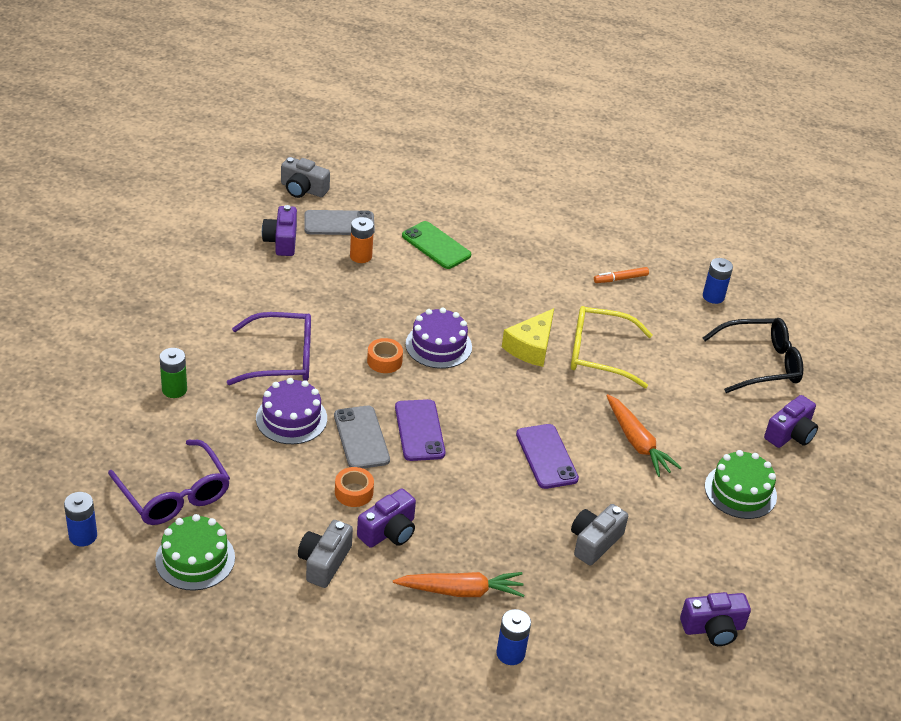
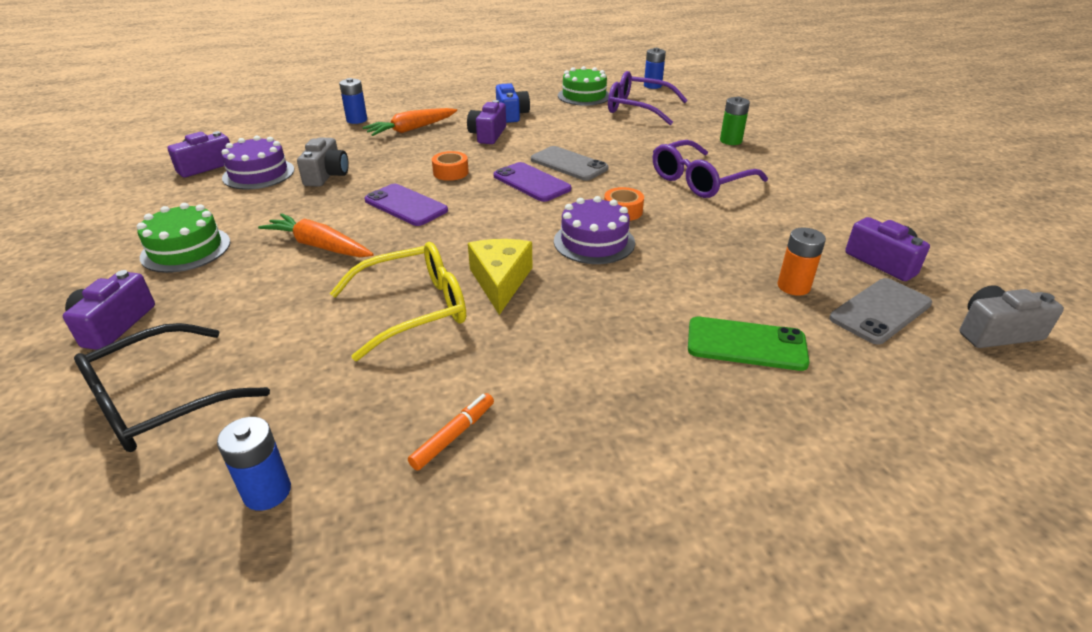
camera: 150 degrees right, 5 degrees down
purple cake [256,378,327,444] -> purple cake moved to [221,136,294,190]
grey camera [298,520,353,588] -> blue camera [496,83,530,123]
orange tape [335,467,374,507] -> orange tape moved to [432,151,469,181]

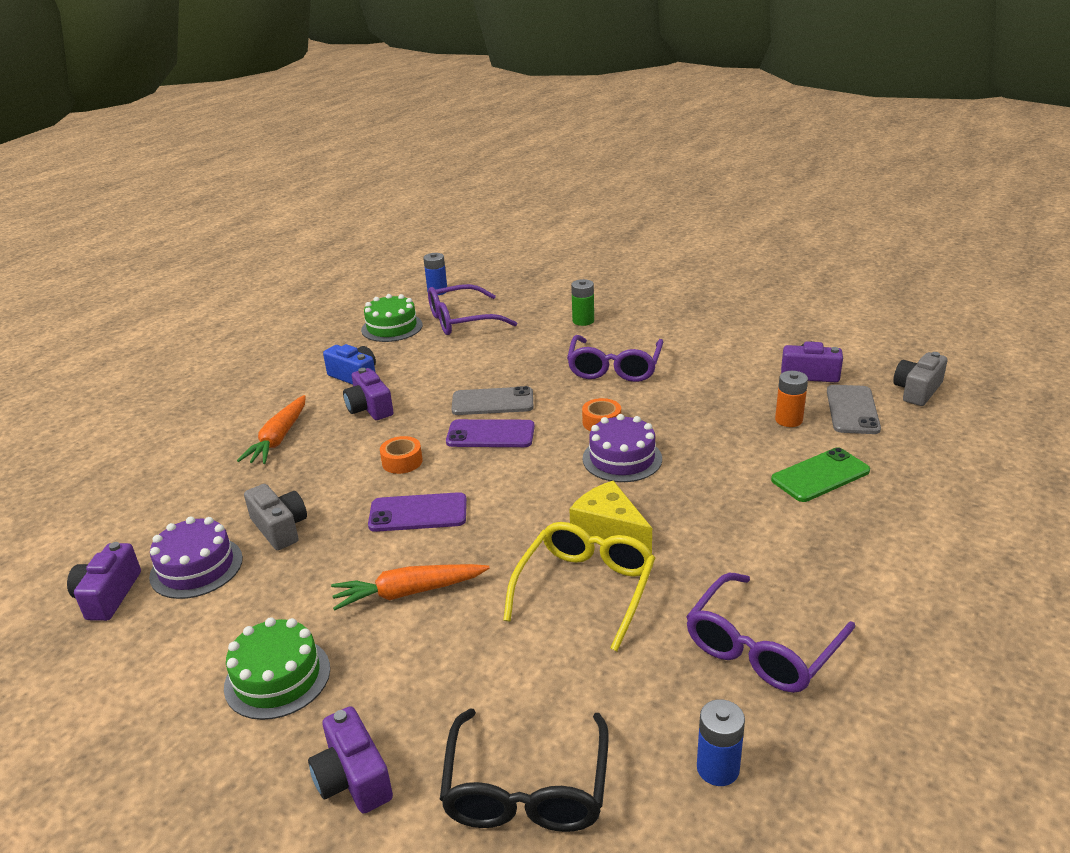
camera: 40 degrees left, 5 degrees down
blue battery [339,78,367,124] -> none
orange marker [408,393,494,470] -> purple glasses [686,573,855,693]

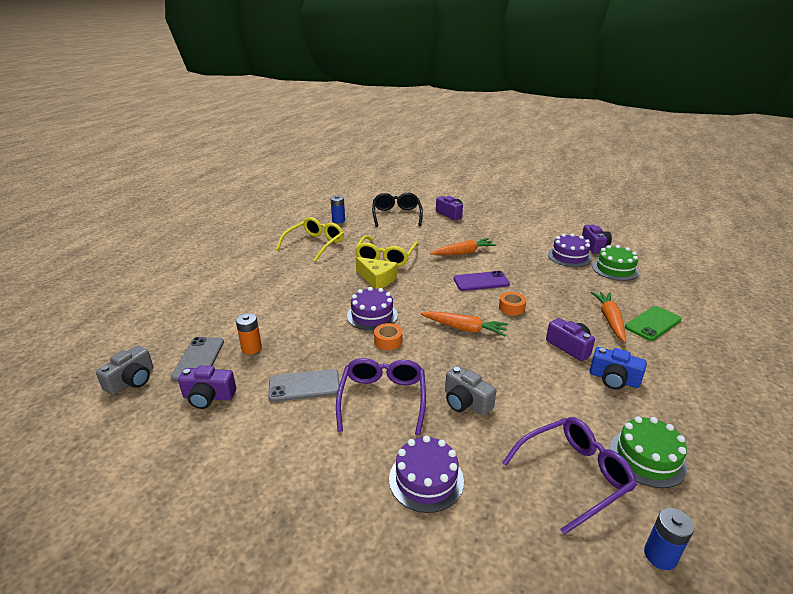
camera: 170 degrees right, 0 degrees up
green cake [224,617,330,720] -> green cake moved to [592,245,639,281]
grey camera [244,484,307,550] -> grey camera moved to [445,366,496,416]
purple phone [446,419,535,447] -> orange carrot [421,311,508,336]
grey phone [451,386,534,415] -> grey phone moved to [268,369,340,402]
green battery [571,279,594,326] -> purple cake [389,435,464,513]
purple glasses [686,573,855,693] -> yellow glasses [276,217,344,262]
green phone [771,447,870,502] -> green phone moved to [625,306,682,341]

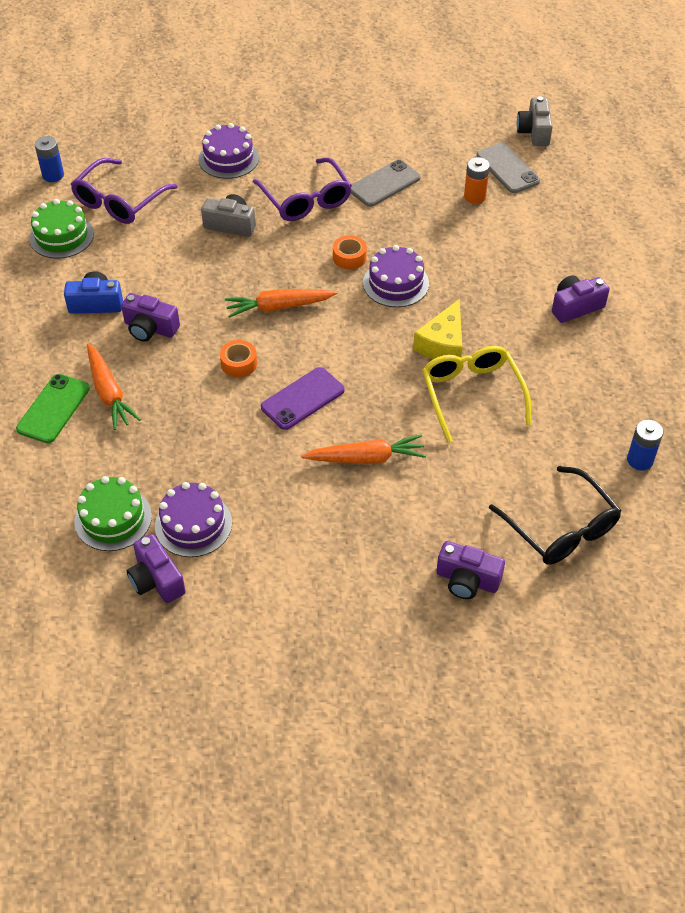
camera: 150 degrees right, 20 degrees up
purple camera [178,366,236,409] -> purple camera moved to [552,275,610,323]
yellow glasses [276,217,344,262] -> none
yellow cheese [356,257,397,289] -> yellow cheese turned 75 degrees counterclockwise [413,299,462,359]
orange carrot [430,238,496,255] -> orange carrot turned 135 degrees counterclockwise [301,434,426,464]

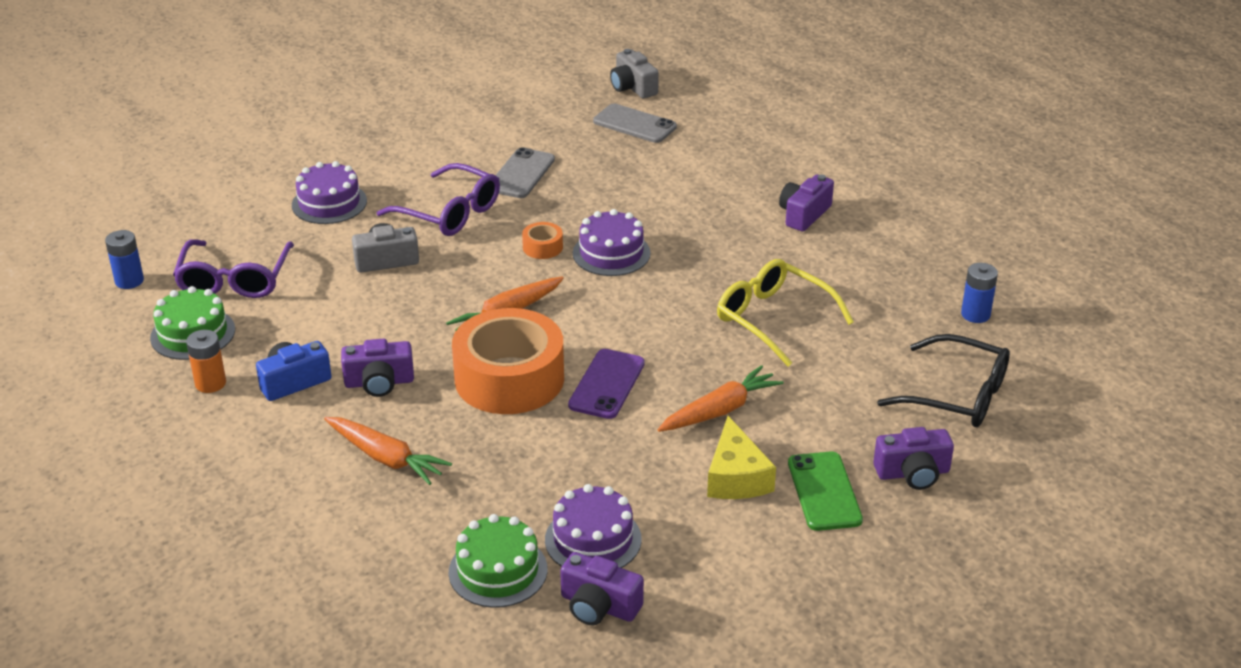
camera: 30 degrees left, 15 degrees down
green phone [16,374,90,443] -> green phone moved to [788,451,863,531]
orange tape [220,340,257,378] -> orange tape [452,308,564,414], size x2.45
yellow cheese [413,299,462,359] -> yellow cheese moved to [707,416,776,499]
orange battery [464,157,490,204] -> orange battery moved to [186,330,226,393]

